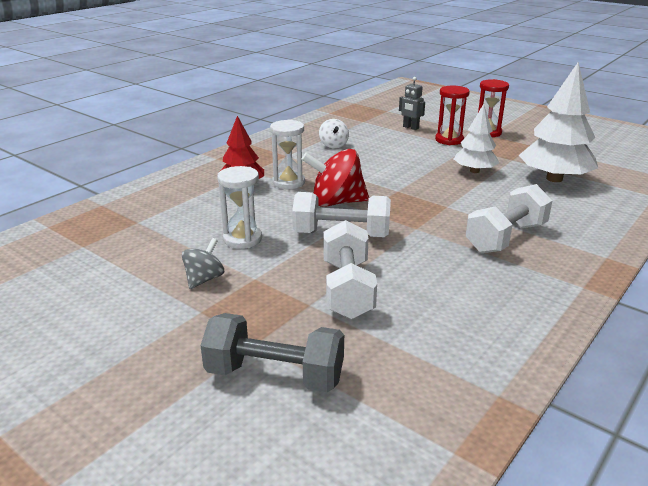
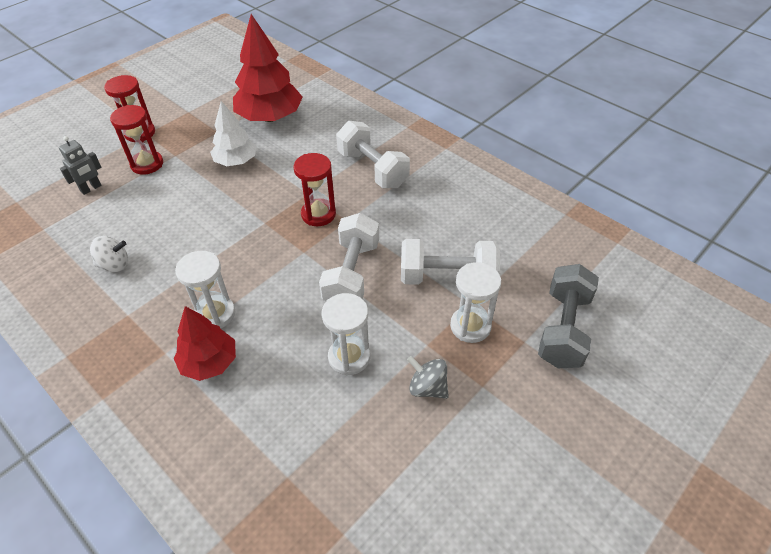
camera: 85 degrees left, 20 degrees up
red spinning top [301,149,369,207] -> none
white tree [519,62,598,182] -> red tree [233,14,303,122]
none -> red hourglass [293,153,336,226]
none -> white hourglass [450,262,501,343]

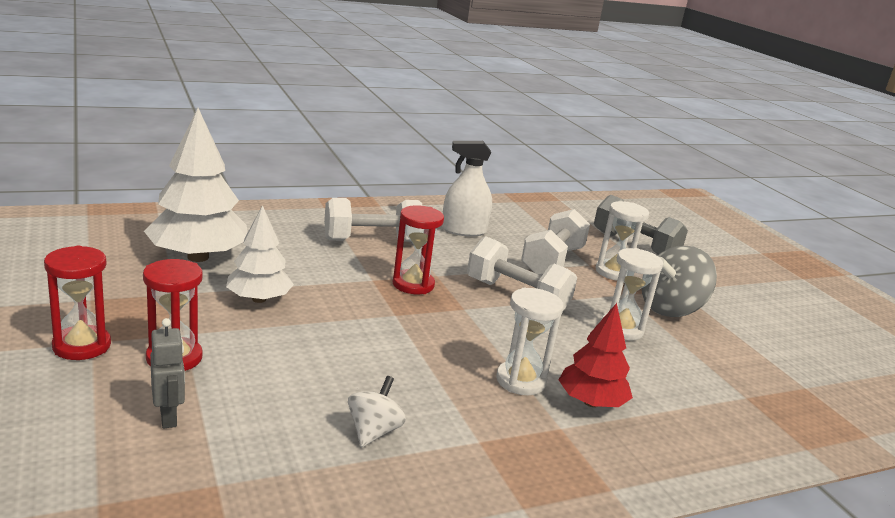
camera: 70 degrees left, 25 degrees down
red tree [233,14,303,122] -> white tree [144,108,248,262]
grey spinning top [407,356,449,399] -> grey spinning top [642,246,717,317], size x1.77
none -> white spray bottle [442,141,492,236]

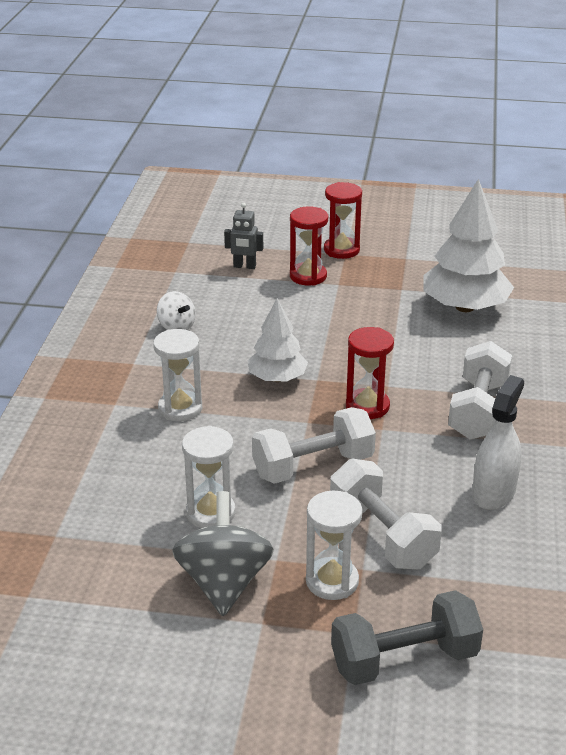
camera: 125 degrees right, 10 degrees up
white tree [226,205,294,303] -> white tree moved to [247,298,308,382]
red tree [558,303,633,407] -> none

